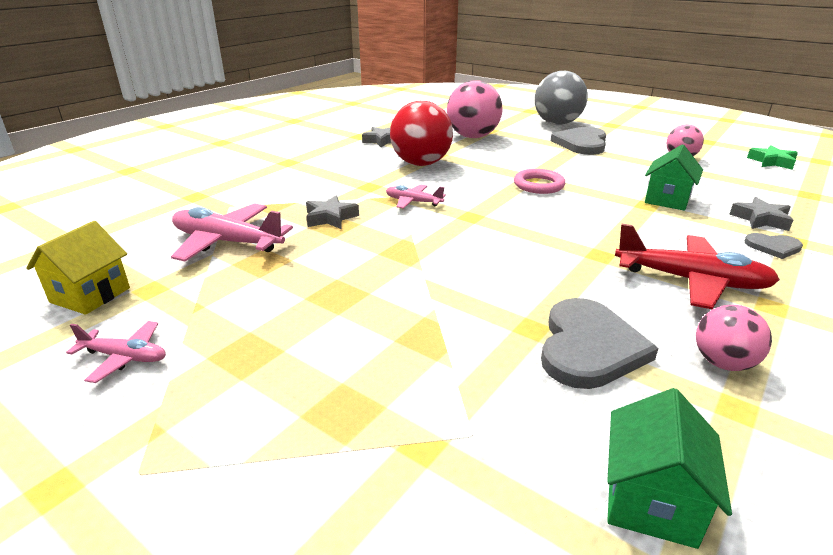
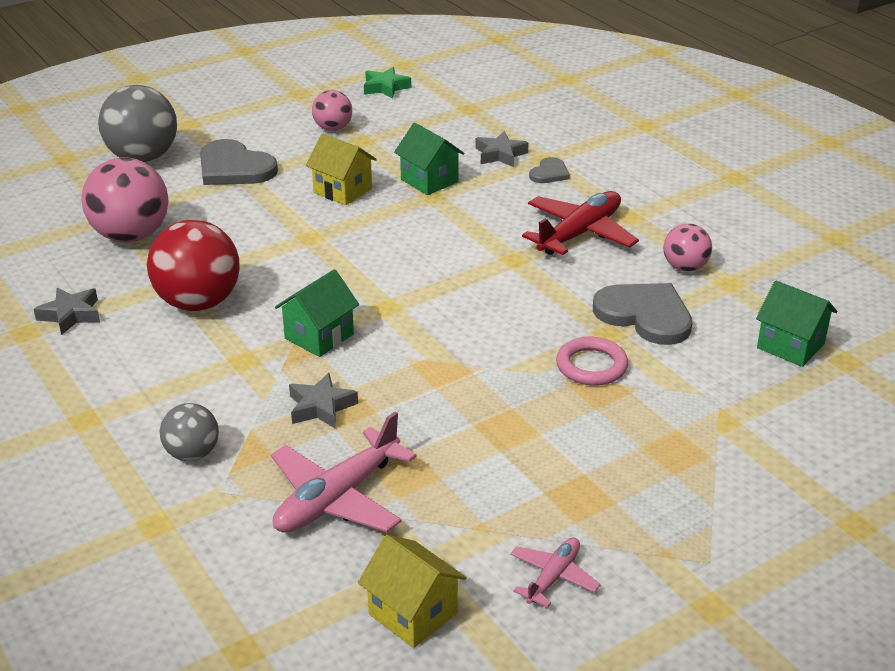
camera: 70 degrees left, 5 degrees up
pink plane [386,185,446,209] -> green house [275,269,359,357]
pink ring [514,169,565,194] -> pink ring moved to [556,337,628,386]
none -> grey ball [160,403,219,461]
none -> yellow house [306,134,377,205]

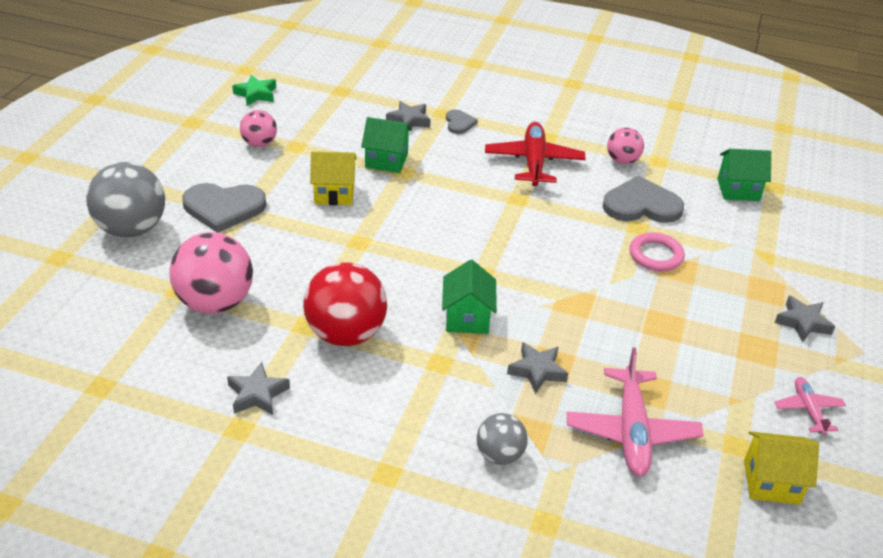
camera: 40 degrees left, 5 degrees up
none -> grey star [774,295,835,342]

